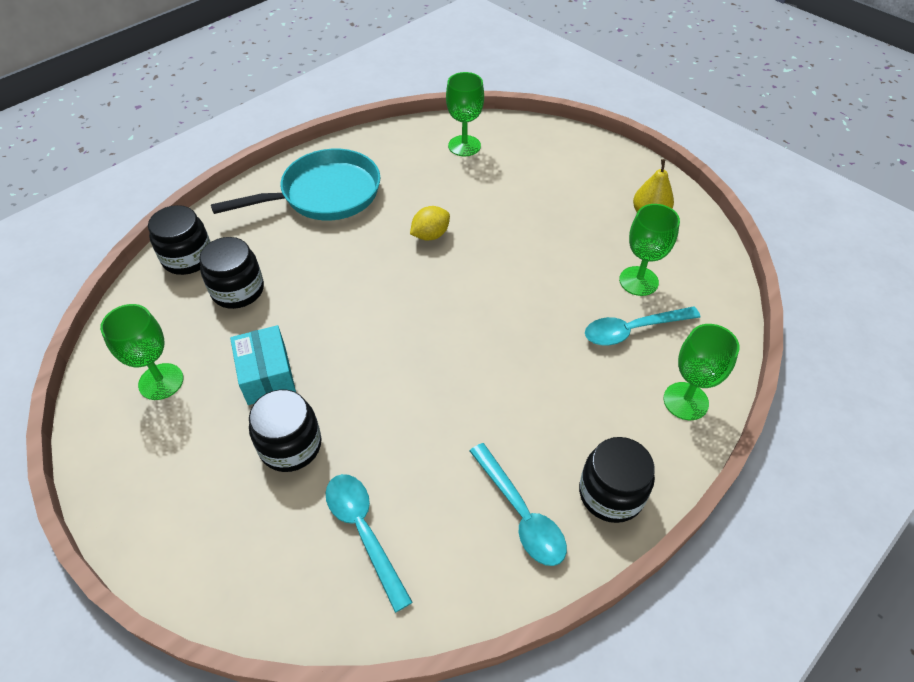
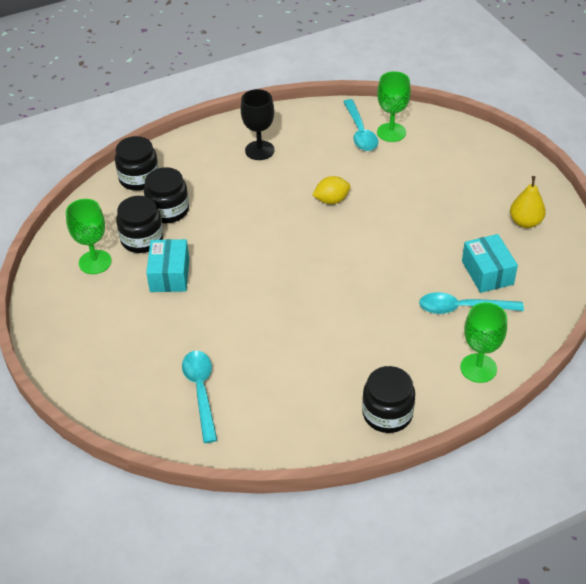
camera: 20 degrees right, 5 degrees down
turquoise pan [211,149,380,220] -> black goblet [241,89,274,160]
black jar [249,390,322,472] -> black jar moved to [116,196,164,253]
turquoise spoon [470,443,567,566] -> turquoise spoon moved to [343,99,378,151]
green goblet [619,204,680,296] -> turquoise box [462,234,518,293]

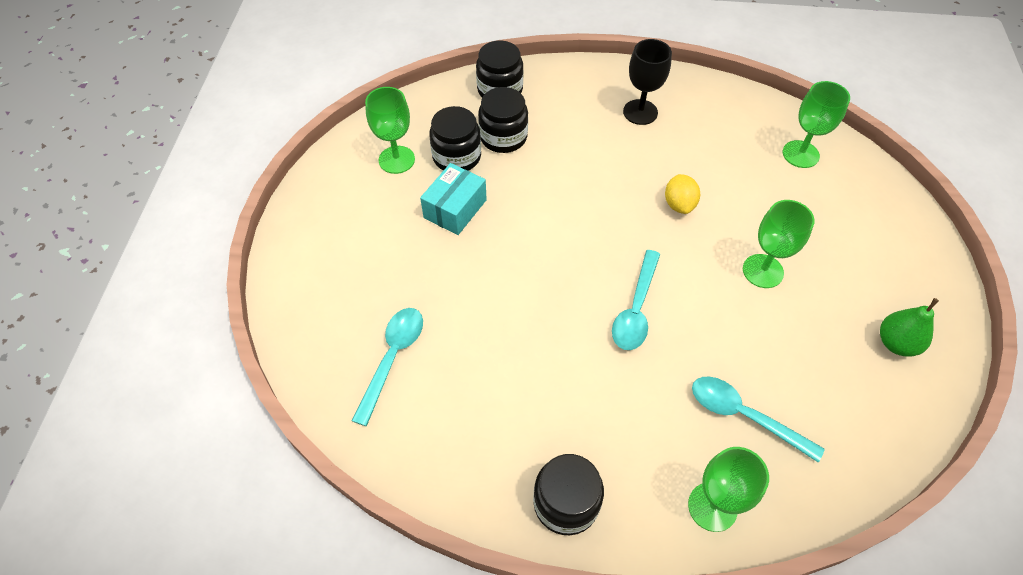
camera: 30 degrees right, 10 degrees up
yellow lemon [313,176,350,204] -> yellow lemon turned 75 degrees clockwise [665,174,700,214]
turquoise spoon [343,99,378,151] -> turquoise spoon moved to [612,250,660,350]
turquoise box [462,234,518,293] -> none
yellow pear [510,176,546,228] -> green pear [880,298,939,357]
none -> green goblet [743,200,815,288]

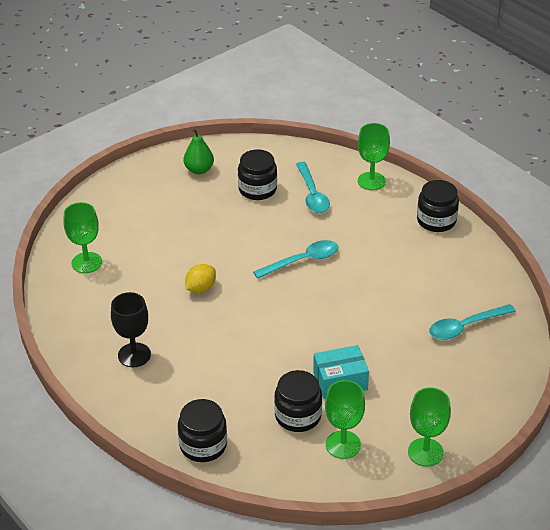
camera: 135 degrees left, 15 degrees down
black jar [478,87,528,153] -> black jar moved to [238,150,277,200]
green goblet [743,200,815,288] -> green goblet moved to [408,387,451,467]

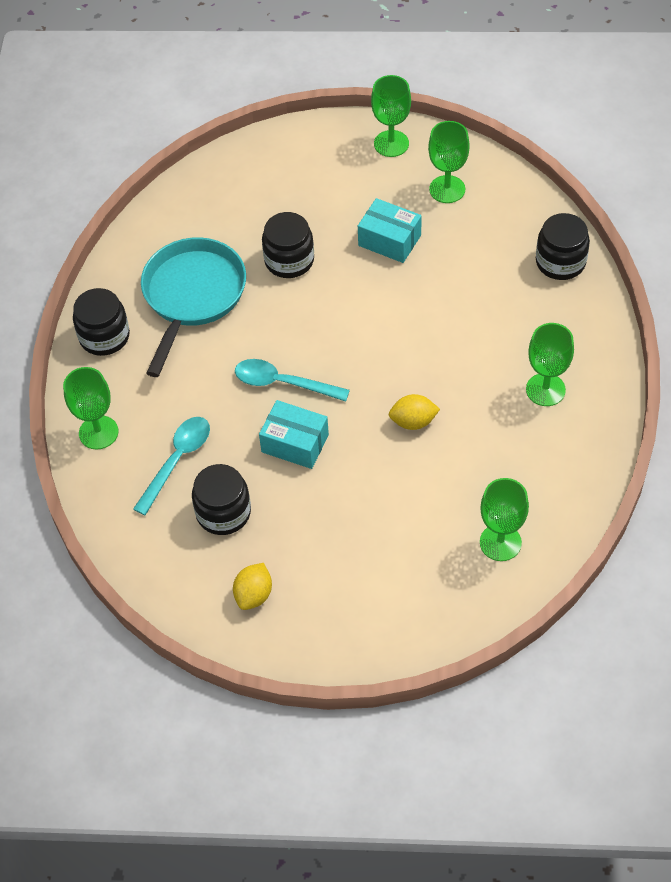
camera: 135 degrees left, 15 degrees up
black goblet [111,292,151,367] -> green goblet [526,323,574,406]
green pear [183,128,214,174] -> yellow lemon [233,563,272,610]
black jar [274,370,322,432] -> black jar moved to [262,212,314,278]
turquoise spoon [429,304,516,340] -> none
none -> turquoise pan [141,237,246,377]
none -> turquoise box [259,400,329,469]

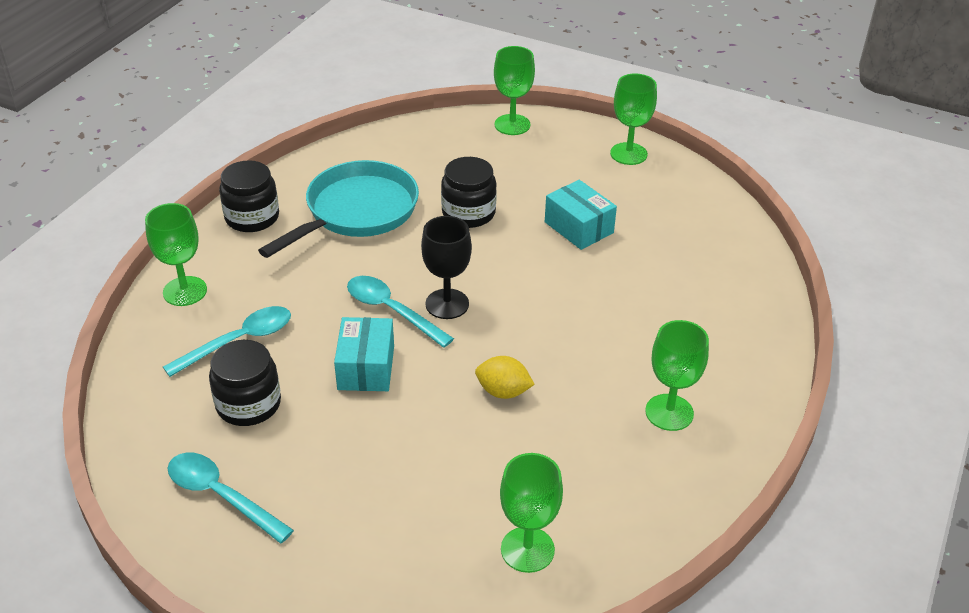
camera: 20 degrees right, 15 degrees down
yellow lemon [233,563,272,610] -> turquoise spoon [167,453,294,543]
turquoise box [259,400,329,469] -> turquoise box turned 45 degrees clockwise [334,317,394,391]
green goblet [428,121,470,203] -> green goblet moved to [494,46,535,135]
black jar [536,213,590,280] -> none
none -> black goblet [421,216,472,319]

